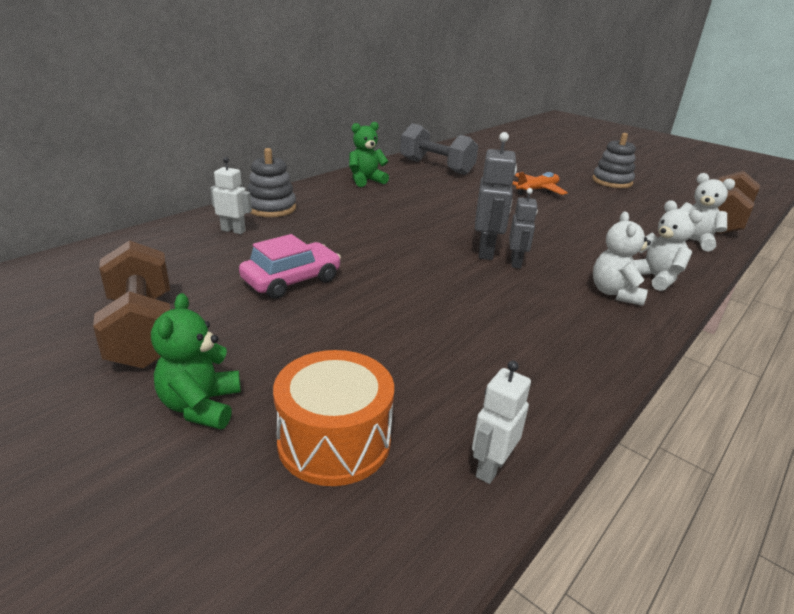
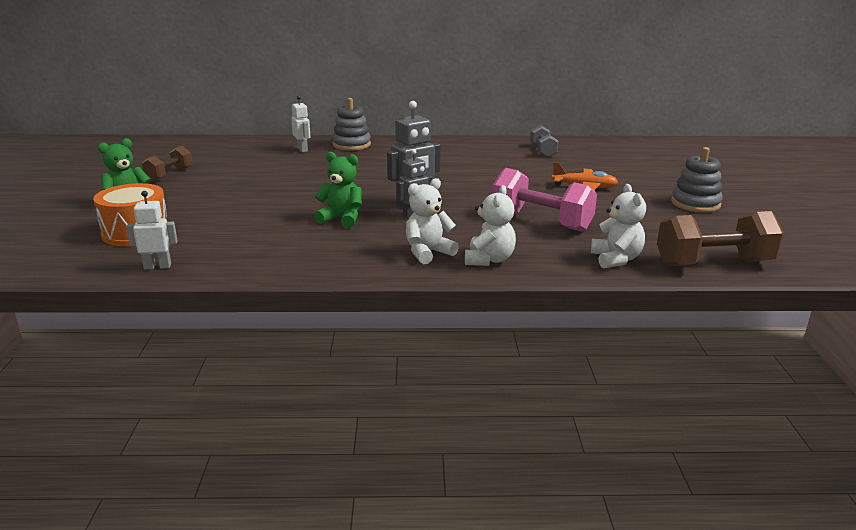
camera: 50 degrees right, 5 degrees down
brown dumbbell [93,240,171,369] -> brown dumbbell [142,146,192,181], size x0.58
pink car [239,234,341,299] -> none
green teddy bear [349,122,389,187] -> green teddy bear moved to [314,152,362,228]
grey dumbbell [400,123,478,175] -> grey dumbbell [530,125,559,157], size x0.58
none -> pink dumbbell [492,168,597,232]

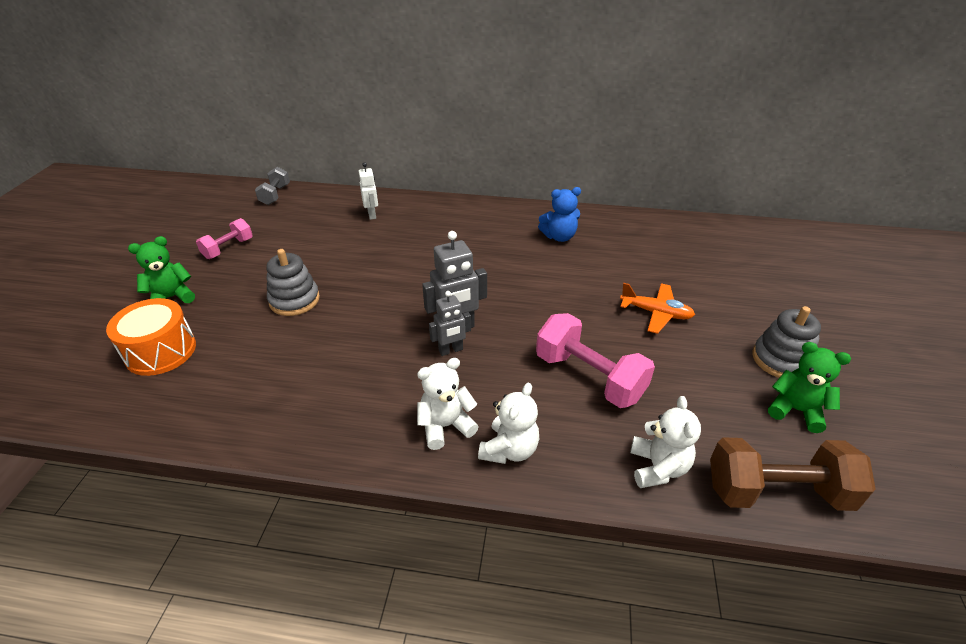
camera: 10 degrees right, 15 degrees up
white robot [126,191,177,269] -> none
brown dumbbell [142,146,192,181] -> pink dumbbell [196,218,253,259]
green teddy bear [314,152,362,228] -> green teddy bear moved to [768,342,851,433]
grey stacking toy [332,98,371,151] -> grey stacking toy moved to [267,249,320,316]
grey dumbbell [530,125,559,157] -> grey dumbbell moved to [255,167,290,205]
none -> blue teddy bear [538,187,581,242]

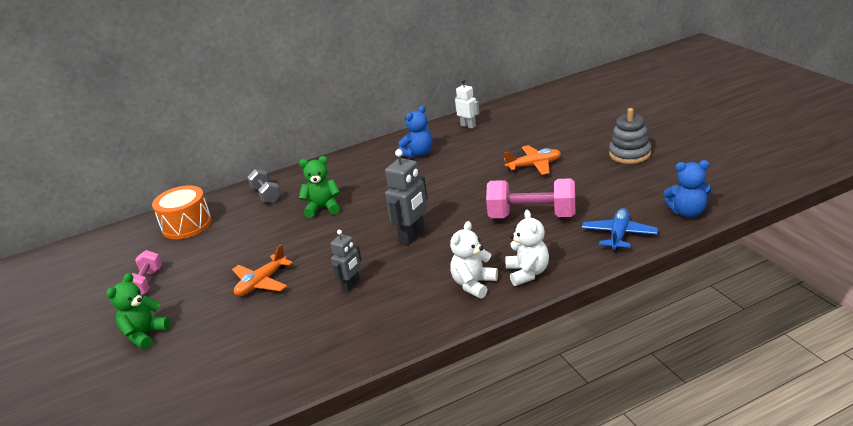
camera: 30 degrees left, 10 degrees down
orange drum [106,298,196,376] -> orange drum moved to [152,185,212,239]
grey dumbbell [255,167,290,205] -> grey dumbbell moved to [248,169,281,203]
grey stacking toy [267,249,320,316] -> orange plane [232,244,293,296]
white robot [359,162,378,220] -> white robot moved to [455,80,479,129]
grey robot [429,291,471,356] -> grey robot moved to [330,230,362,293]
white teddy bear [630,396,701,488] -> blue plane [582,208,658,252]
brown dumbbell [710,438,876,511] -> blue teddy bear [664,160,712,218]
green teddy bear [768,342,851,433] -> green teddy bear moved to [299,156,340,218]

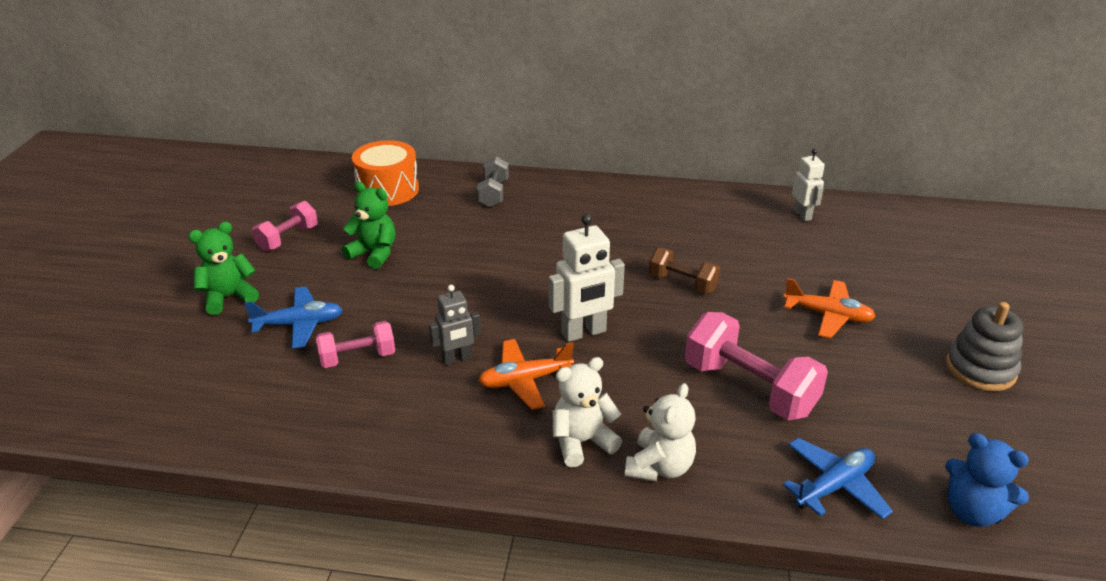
camera: 30 degrees right, 5 degrees up
orange plane [232,244,293,296] -> orange plane moved to [478,339,574,410]
green teddy bear [299,156,340,218] -> green teddy bear moved to [342,182,395,269]
grey robot [385,149,428,245] -> white robot [549,214,625,342]
blue teddy bear [398,106,432,158] -> none
none -> blue plane [244,287,343,348]
none -> pink dumbbell [316,321,395,368]
none -> brown dumbbell [649,248,720,294]

